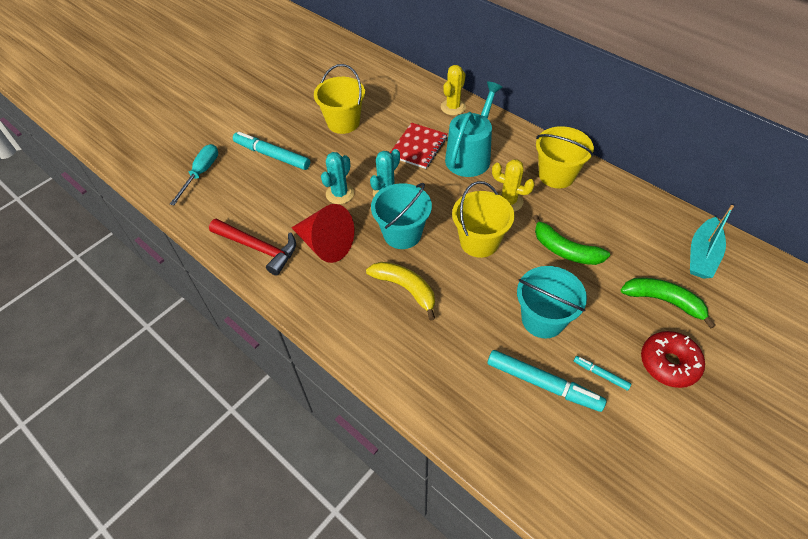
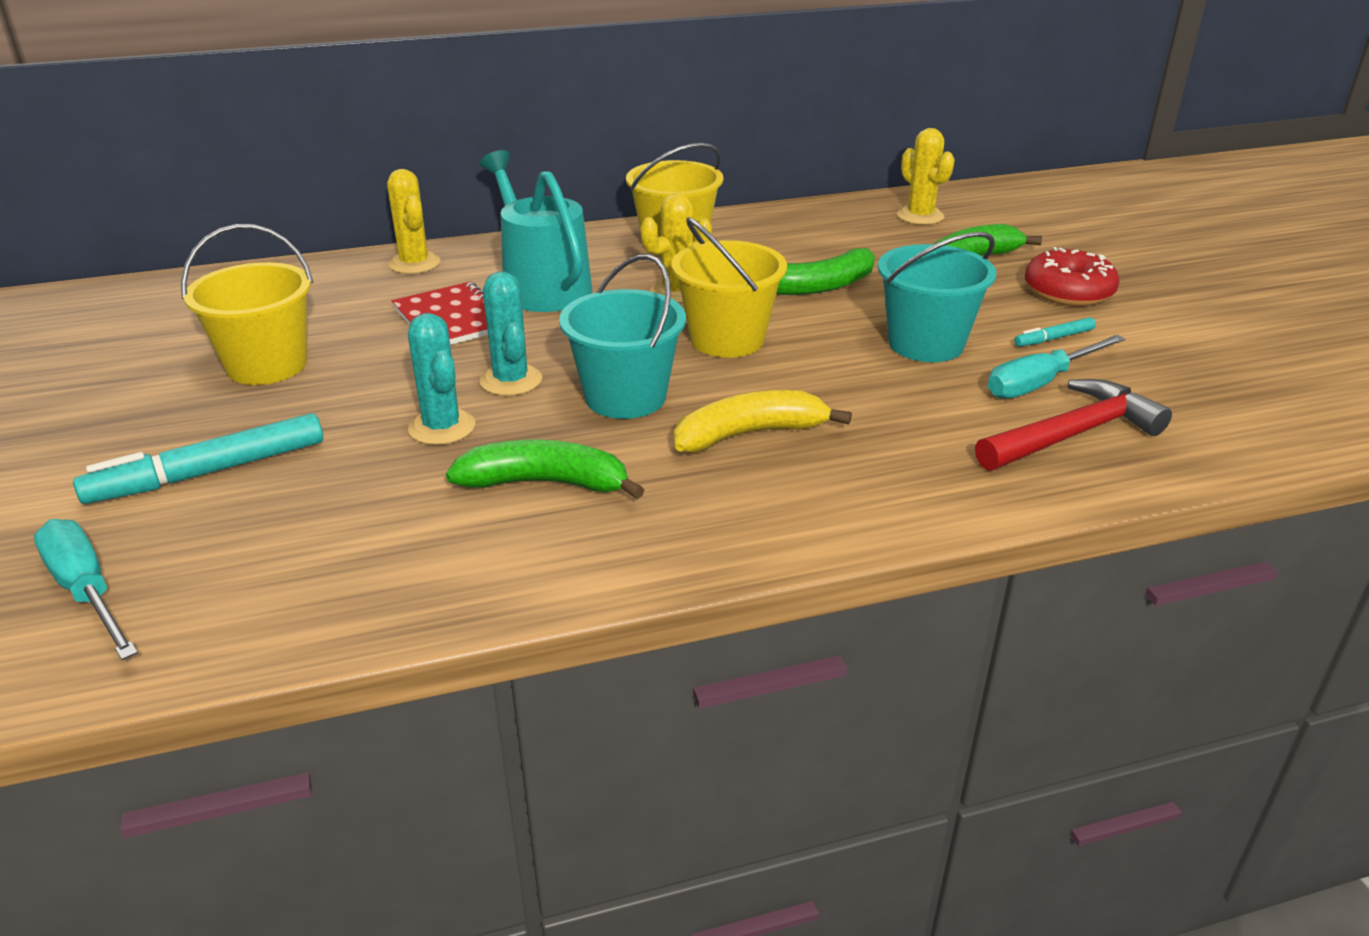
camera: 60 degrees left, 20 degrees down
red hammer [209,219,296,276] -> red hammer moved to [975,379,1172,471]
red cone [291,204,354,263] -> green banana [446,440,644,499]
turquoise marker [487,350,607,412] -> turquoise screwdriver [988,335,1125,399]
turquoise boat [690,205,734,279] -> yellow cactus [897,128,955,225]

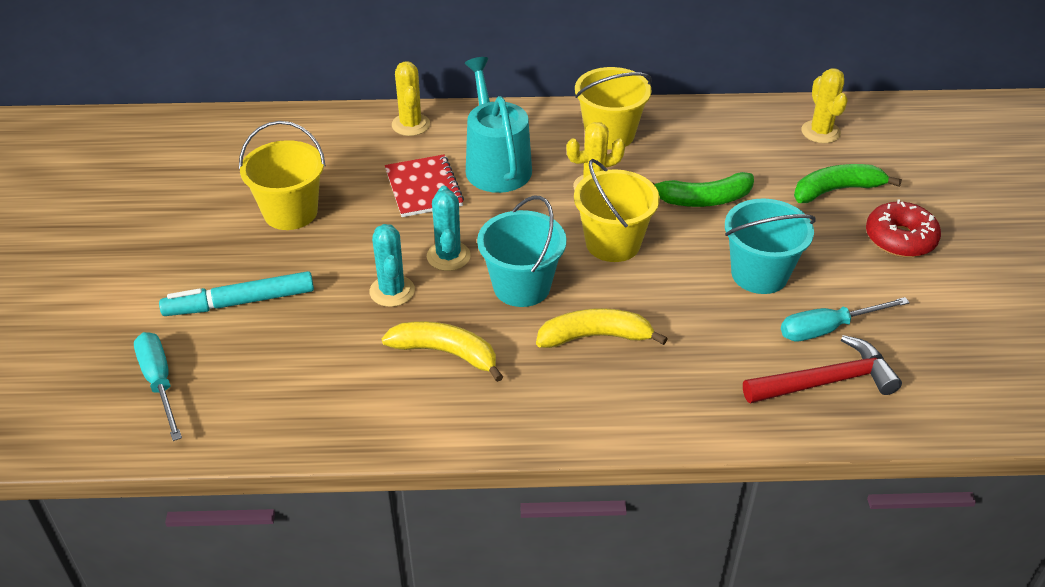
camera: 15 degrees right, 10 degrees up
green banana [446,440,644,499] -> yellow banana [382,321,503,382]
turquoise marker [1014,317,1096,347] -> none

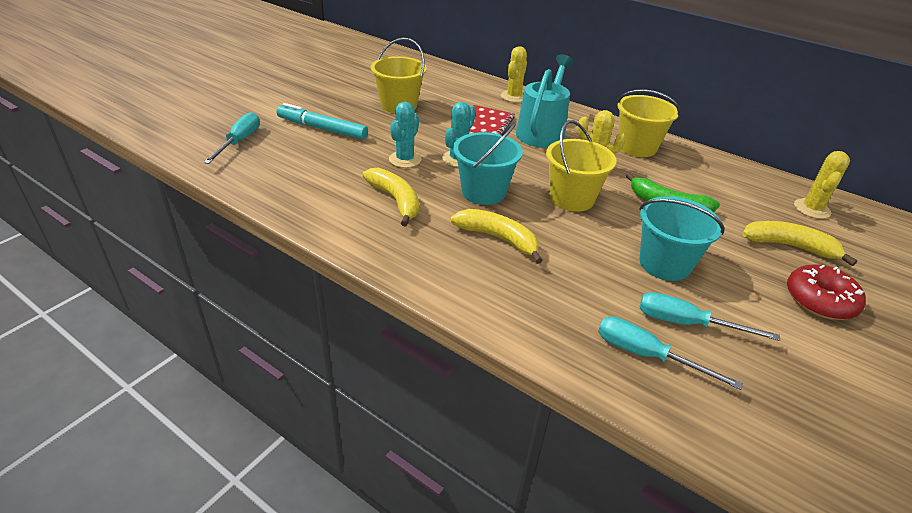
camera: 35 degrees right, 5 degrees down
red hammer [743,335,902,403] -> turquoise screwdriver [598,317,743,390]
green banana [794,164,902,203] -> yellow banana [742,221,857,266]

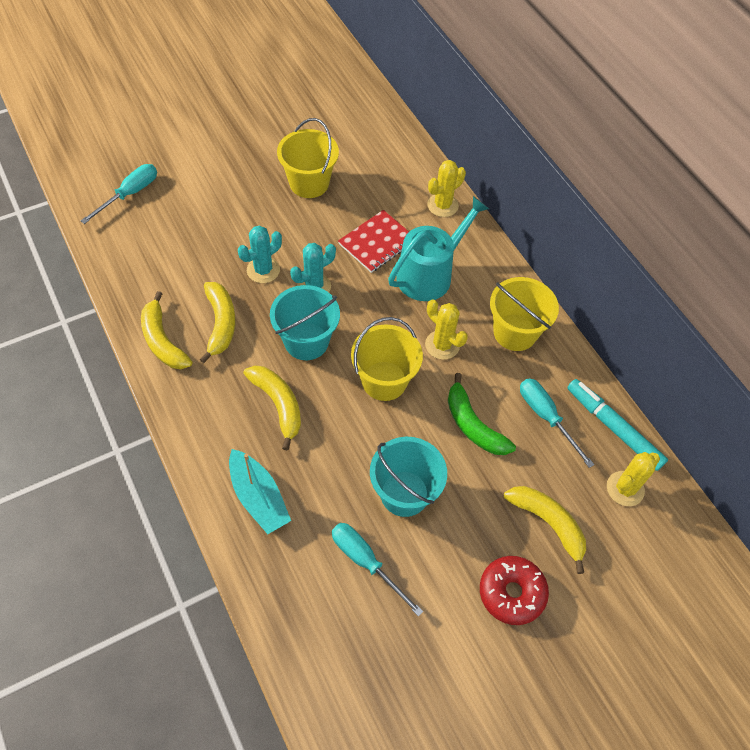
camera: 25 degrees right, 20 degrees up
turquoise marker [276,103,368,140] -> turquoise marker moved to [567,379,668,471]
turquoise screwdriver [598,317,743,390] -> turquoise screwdriver moved to [520,378,594,468]
none -> yellow banana [141,291,193,369]
none -> turquoise boat [229,449,291,534]

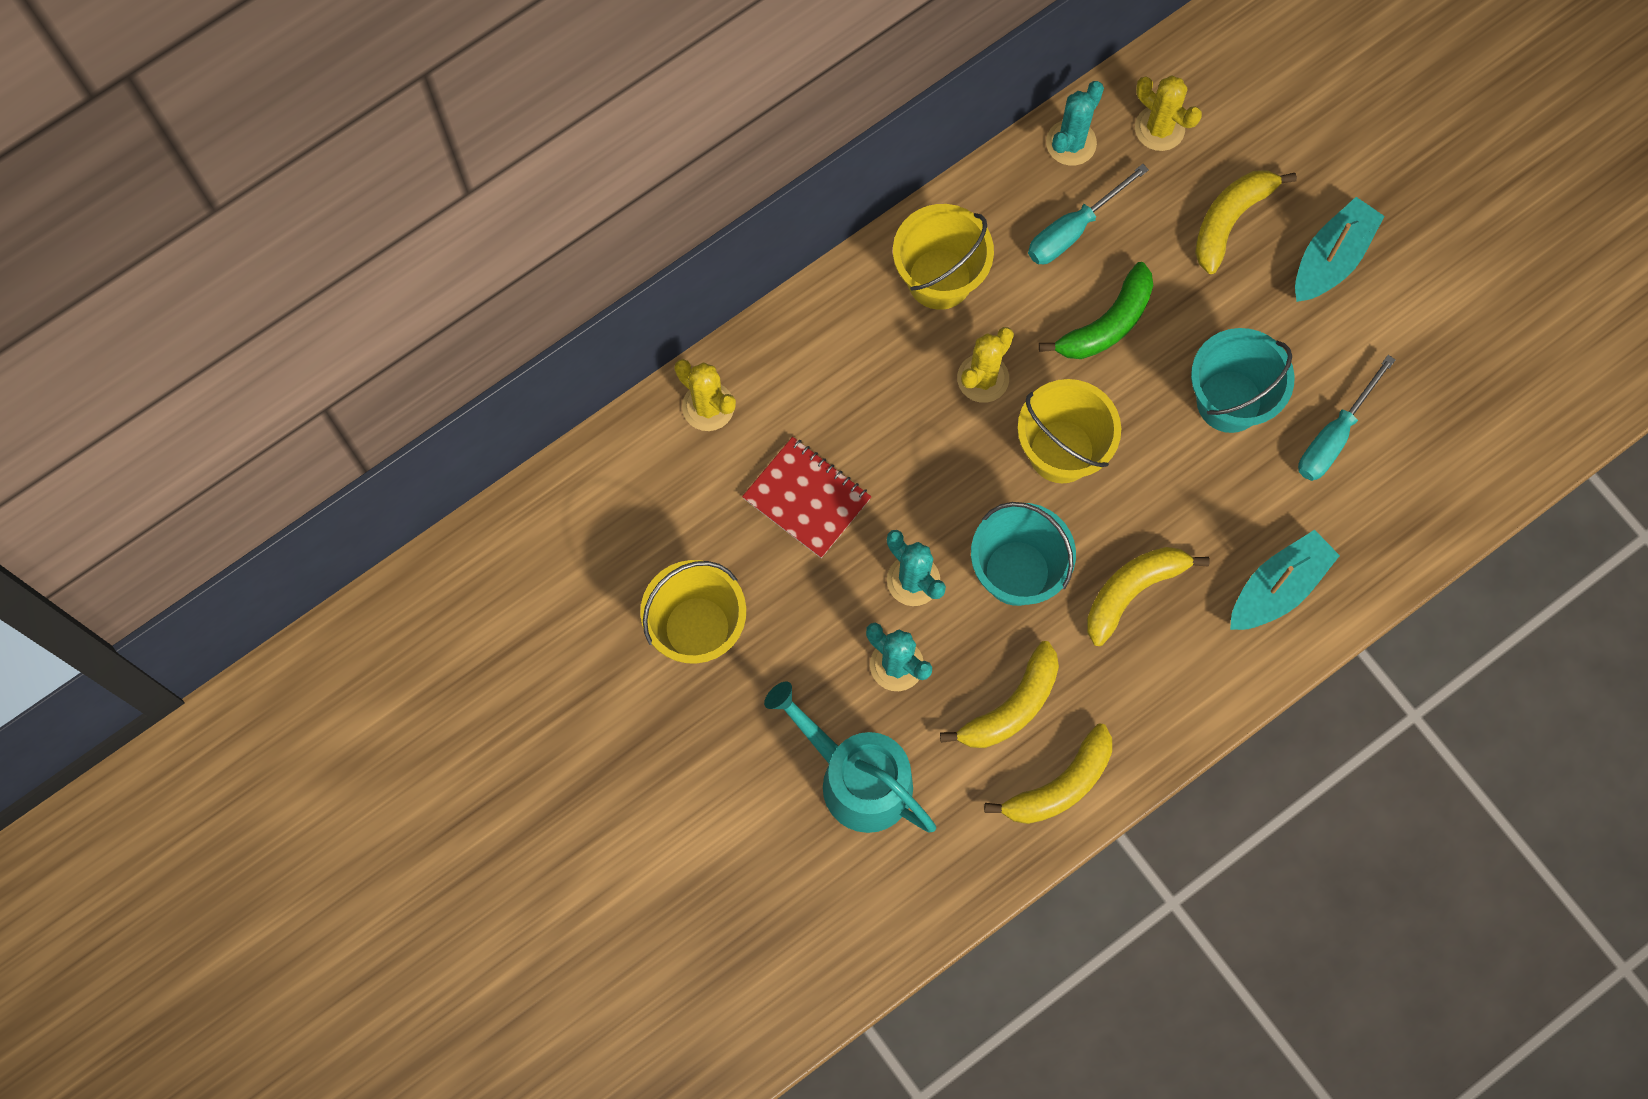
camera: 95 degrees left, 15 degrees up
turquoise screwdriver [81,164,157,224] -> none
yellow banana [199,282,235,363] -> yellow banana turned 150 degrees clockwise [940,641,1059,748]
turquoise watering can [388,196,489,301] -> turquoise watering can moved to [764,681,936,833]
red donut [480,556,549,625] -> turquoise boat [1295,197,1385,302]
turquoise marker [567,379,668,471] -> turquoise cactus [1046,81,1104,166]

